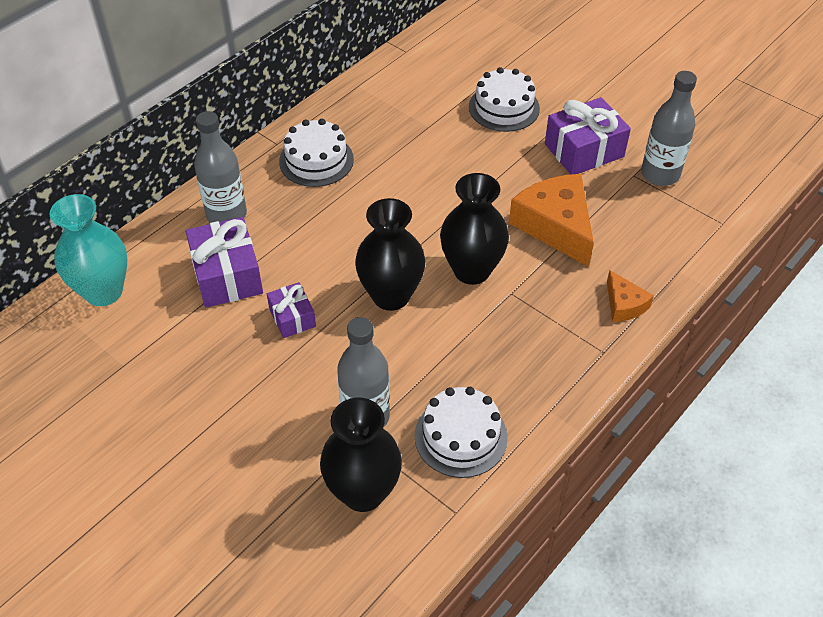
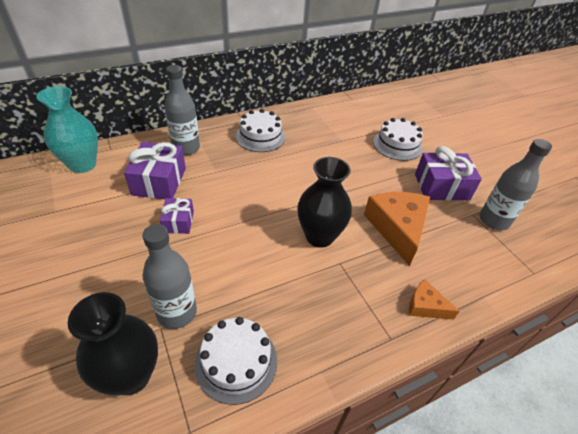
camera: 20 degrees right, 5 degrees down
black vase [355,198,426,311] -> none
orange cheese [607,270,654,322] -> orange cheese turned 120 degrees clockwise [409,279,460,320]

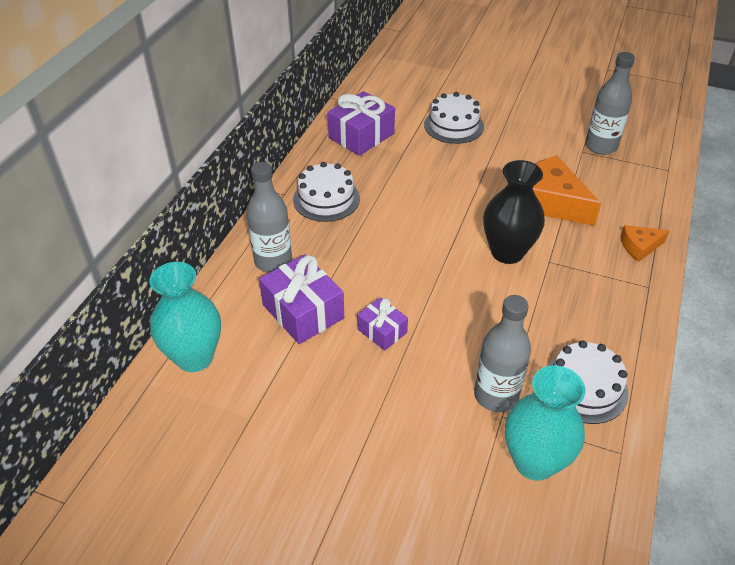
camera: 40 degrees left, 0 degrees up
black vase [68,292,158,395] -> turquoise vase [505,365,586,481]
purple gift [415,146,482,201] -> purple gift moved to [328,91,395,156]

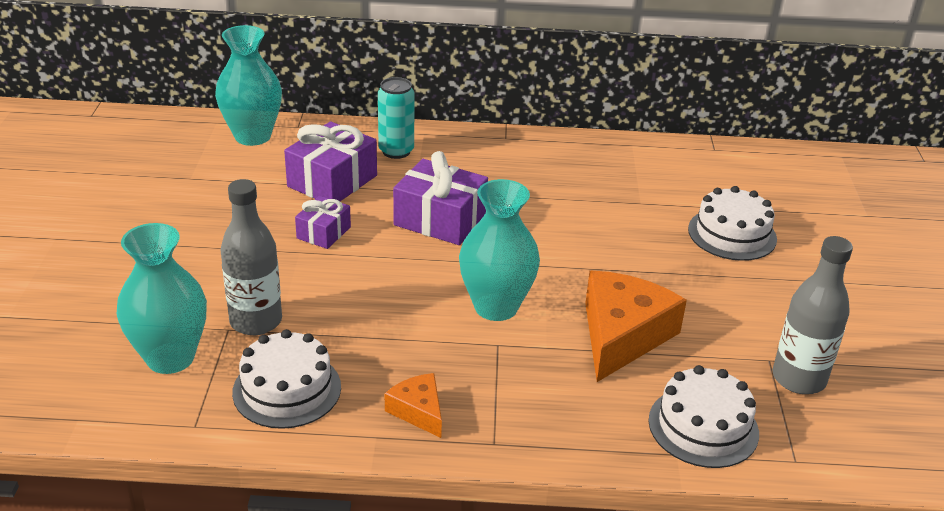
camera: 70 degrees right, 10 degrees down
grey bottle [247,162,292,273] -> turquoise can [378,77,415,159]
white cake [293,162,360,222] -> white cake moved to [649,365,759,468]
purple gift [328,91,395,156] -> purple gift moved to [393,151,488,245]
black vase [483,160,545,264] -> turquoise vase [459,179,540,321]
orange cheese [620,225,669,262] -> orange cheese moved to [385,373,442,438]

